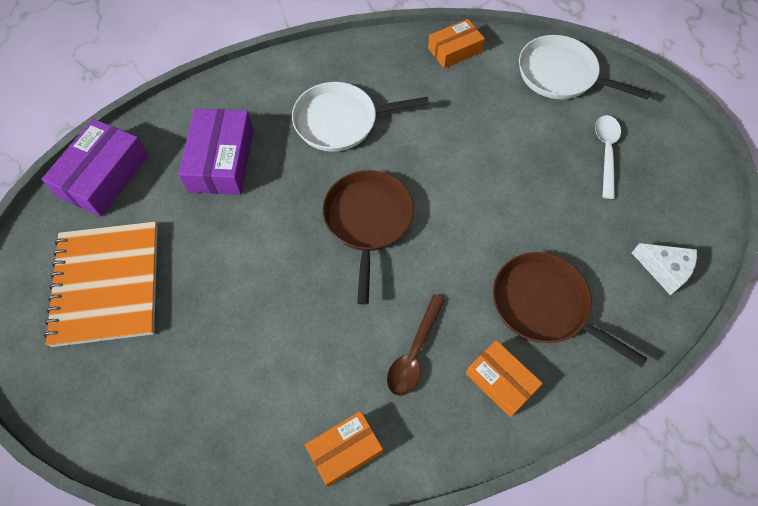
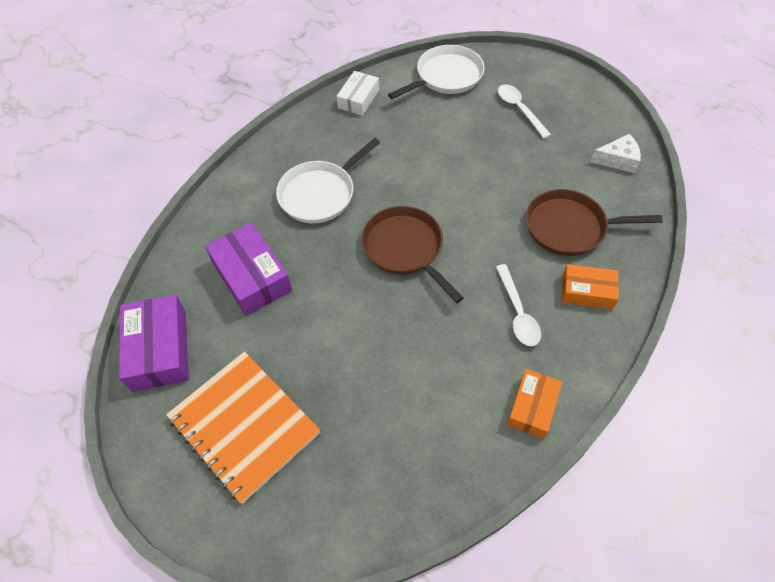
camera: 35 degrees left, 5 degrees down
brown spoon [387,294,445,396] -> white spoon [496,264,541,346]
orange box [428,19,485,68] -> white box [337,71,379,116]
white pan [519,35,651,99] -> white pan turned 150 degrees clockwise [388,45,485,99]

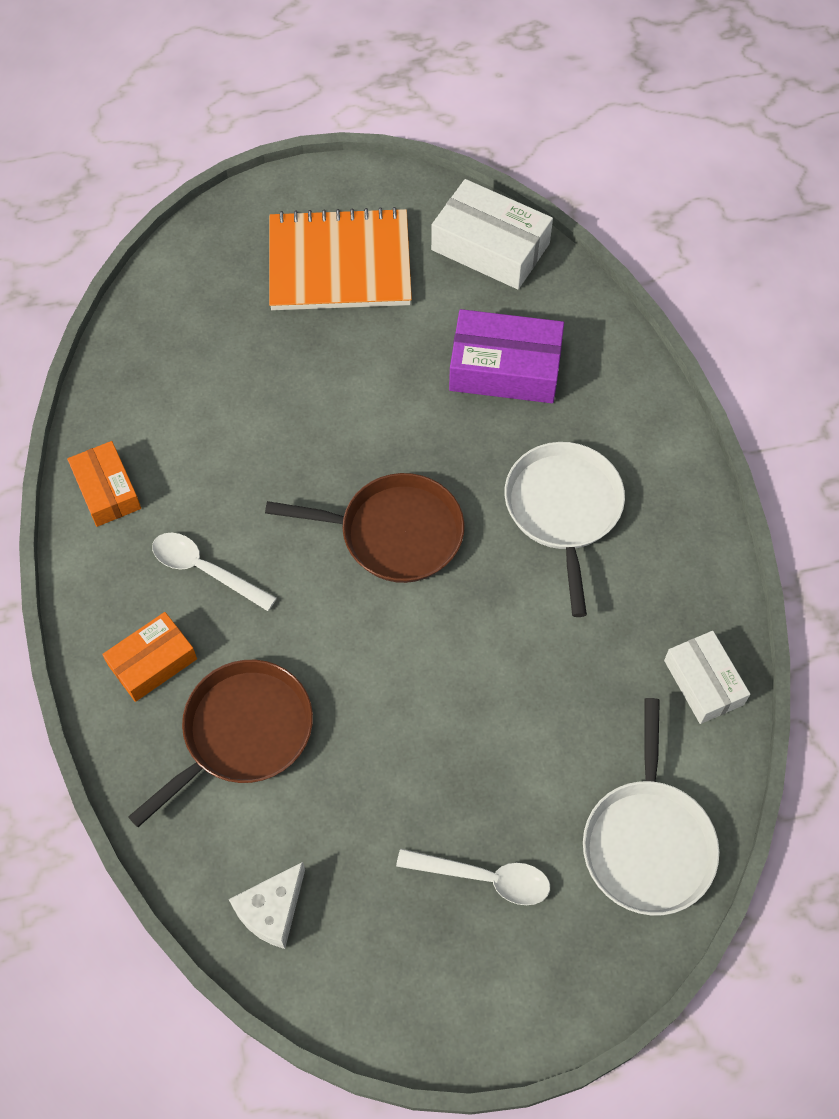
camera: 130 degrees right, 5 degrees up
purple box [119,295,189,392] -> white box [431,179,553,289]

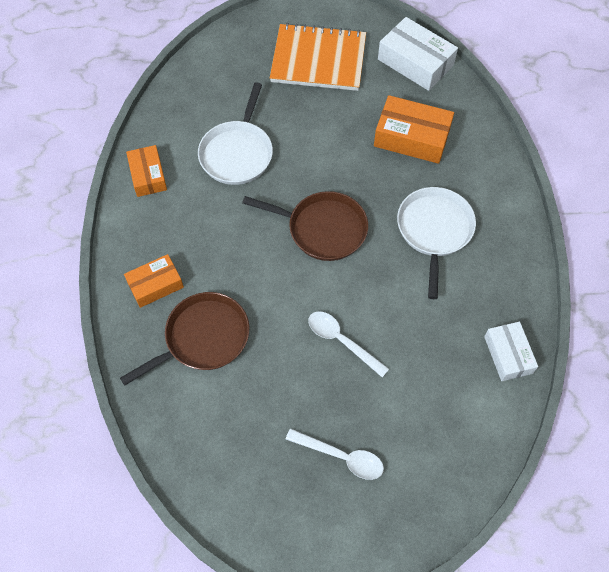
camera: 10 degrees right, 0 degrees up
white spoon [152,533,277,611] -> white spoon moved to [308,311,389,377]
white cheese [228,862,305,949] -> none
purple box [449,309,564,403] -> orange box [374,95,454,164]
white pan [583,698,719,916] -> white pan moved to [198,82,273,185]

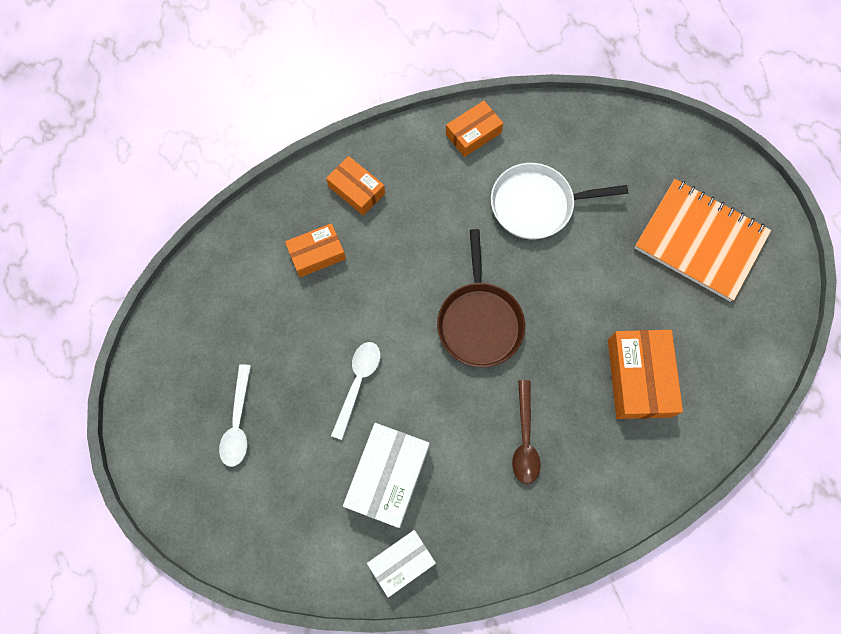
camera: 70 degrees right, 10 degrees up
brown pan [120,292,249,386] -> orange box [285,223,346,277]
orange notebook [270,23,366,91] -> orange notebook turned 45 degrees counterclockwise [635,179,771,302]
white box [378,17,458,91] -> white box moved to [343,423,430,528]
white pan [397,187,476,299] -> brown spoon [512,380,541,484]

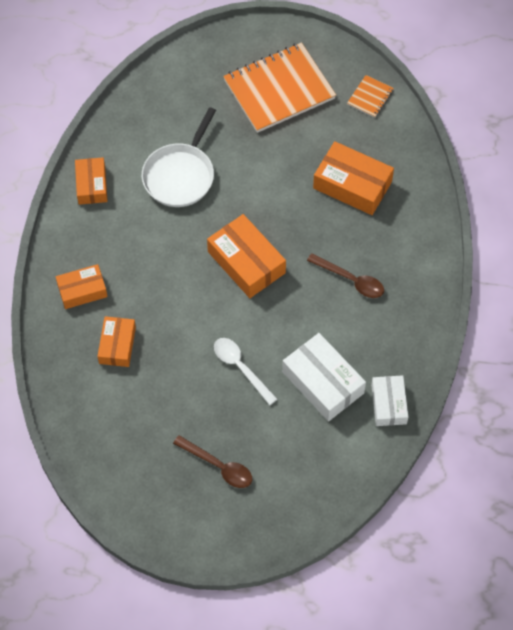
camera: 60 degrees left, 10 degrees down
white spoon [219,364,251,467] -> brown spoon [173,435,252,488]
brown pan [437,229,525,367] -> orange box [207,214,286,298]
none -> orange notebook [347,75,394,118]

